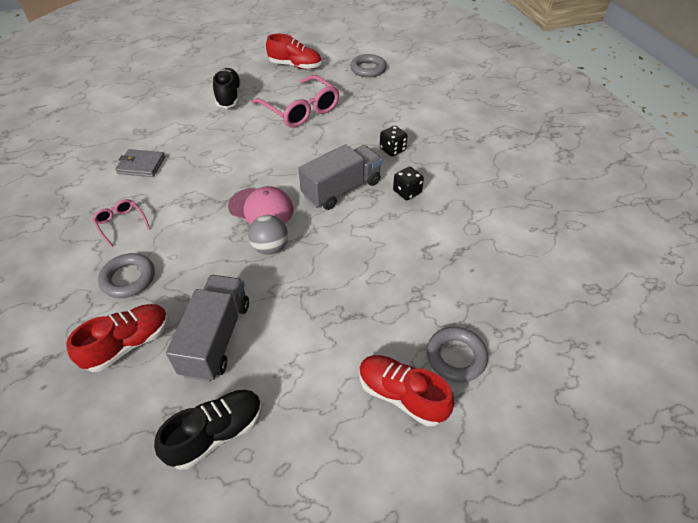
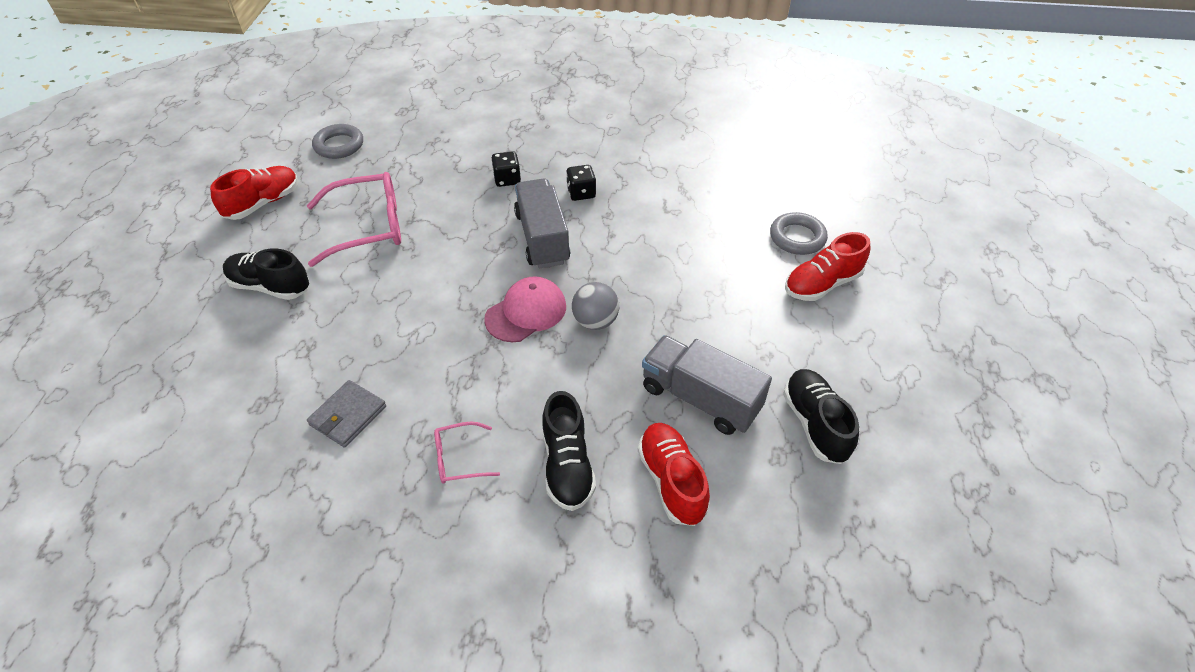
camera: 65 degrees left, 0 degrees up
grey ring [98,253,155,298] -> black shoe [542,391,596,511]

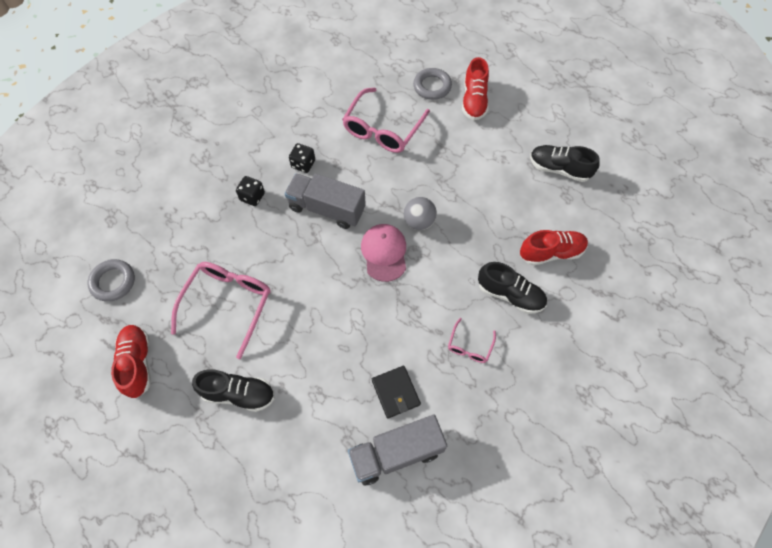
camera: 55 degrees left, 15 degrees up
black shoe [223,248,309,300] -> black shoe turned 135 degrees counterclockwise [192,369,275,412]
grey wallet [307,380,386,448] -> black wallet [372,366,421,419]
red shoe [638,423,710,526] -> red shoe turned 150 degrees clockwise [520,230,588,265]
grey truck [642,335,772,435] -> grey truck moved to [348,415,447,485]
none -> pink glasses [342,87,430,153]

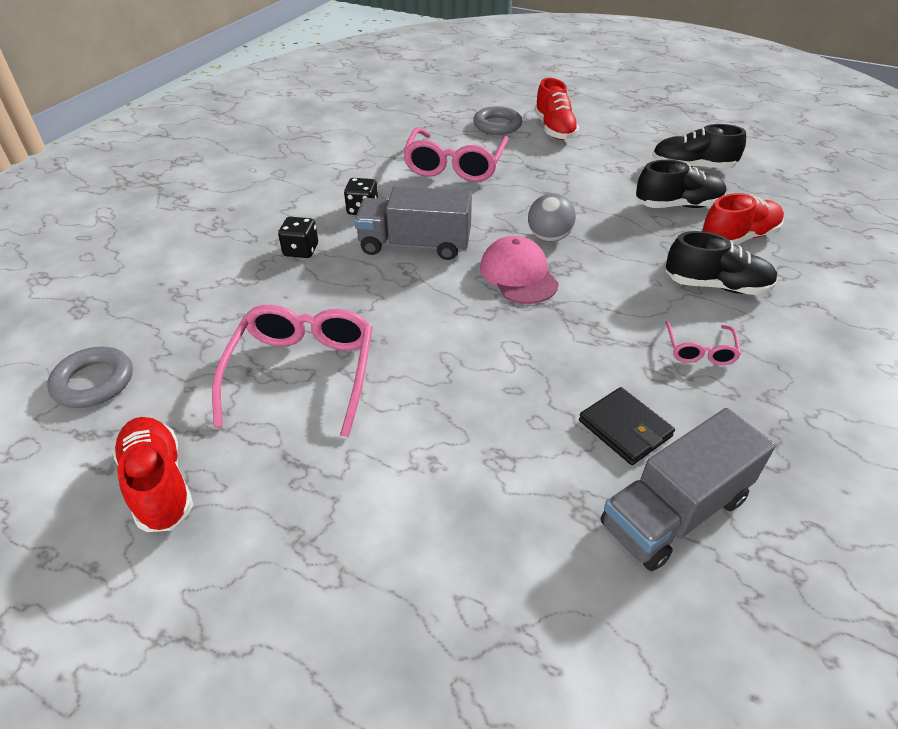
camera: 15 degrees left, 20 degrees down
black shoe [192,369,275,412] -> black shoe moved to [636,160,726,208]

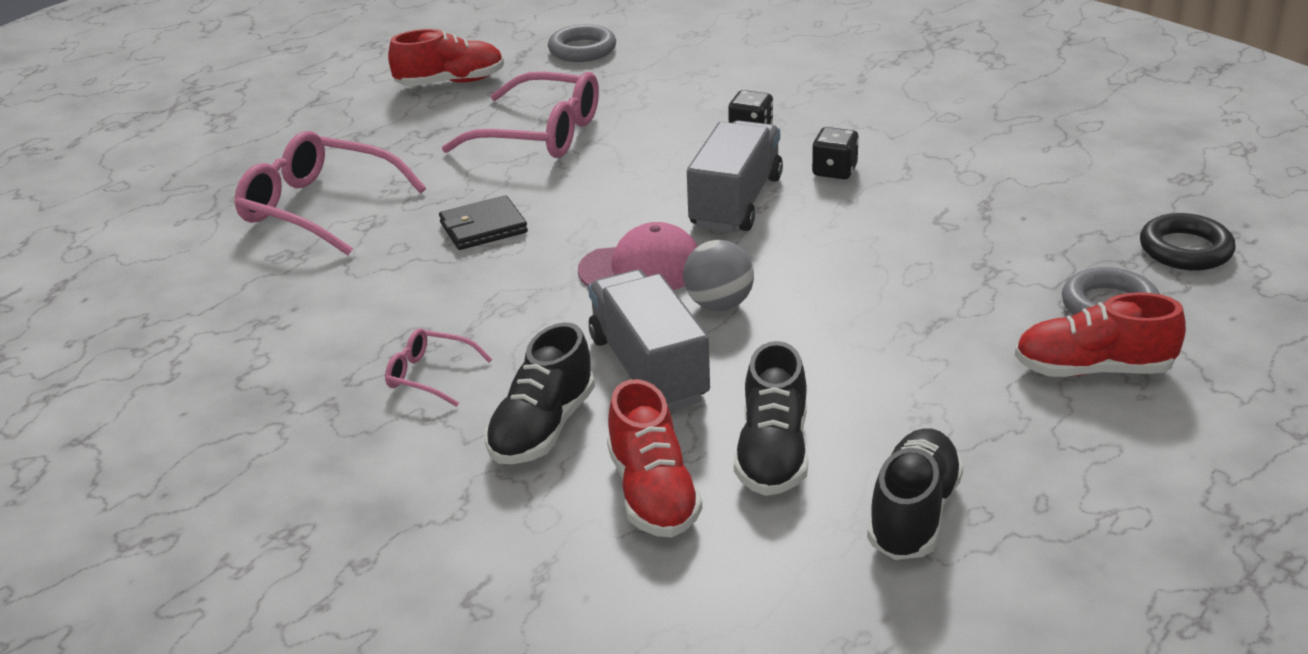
camera: 105 degrees right, 10 degrees down
pink glasses [403,127,509,182] -> pink glasses moved to [234,131,426,255]
black wallet [579,387,675,465] -> black wallet moved to [439,195,528,250]
grey truck [600,408,776,571] -> grey truck moved to [588,270,710,410]
none -> black ring [1140,213,1236,271]

